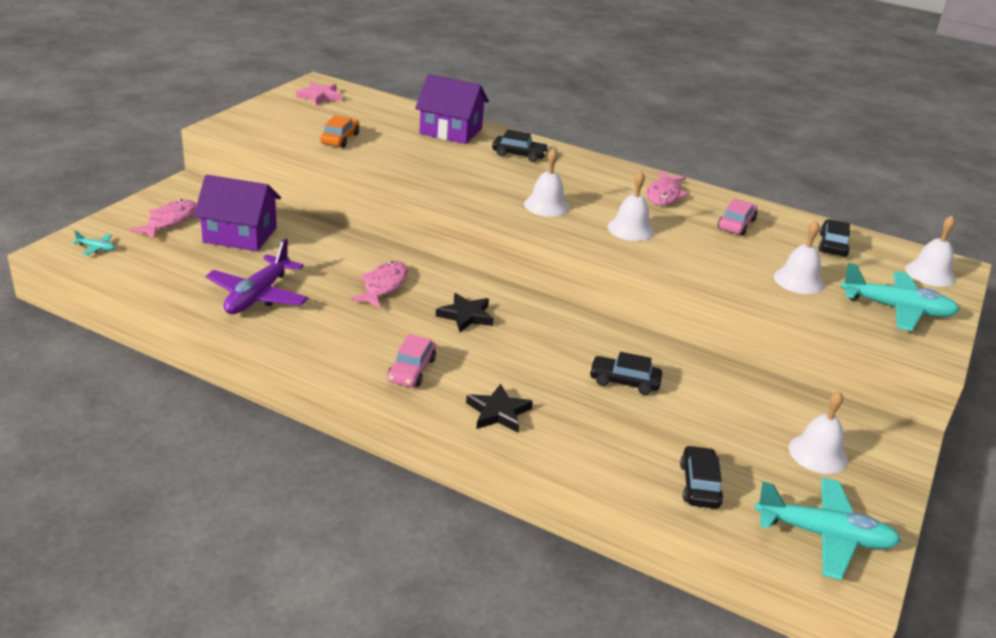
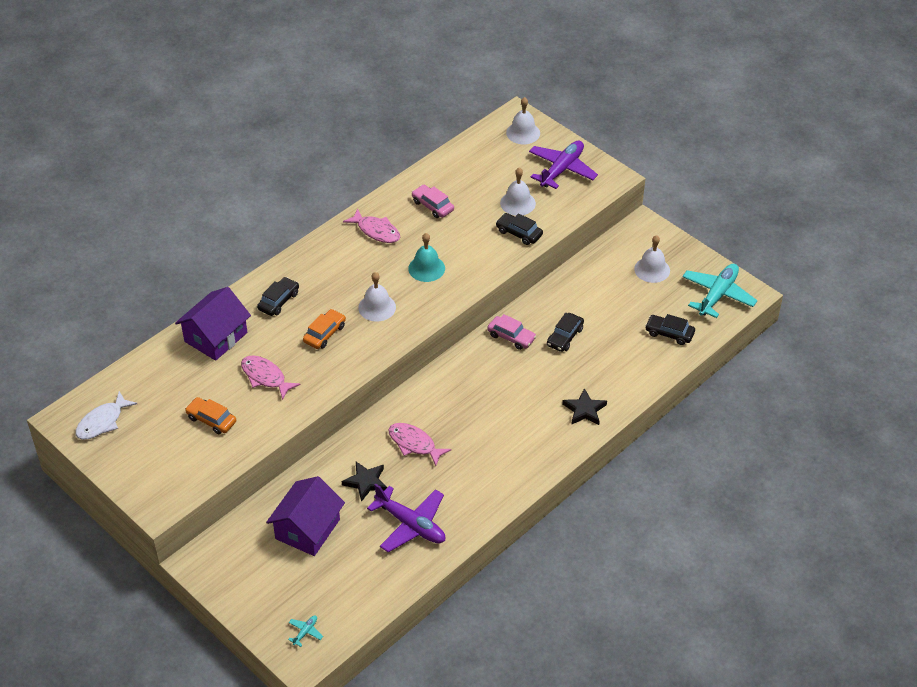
camera: 70 degrees left, 15 degrees up
pink fish [129,199,196,239] -> pink fish moved to [241,355,301,400]
pink star [296,82,341,105] -> white fish [75,391,137,440]
pink car [387,334,436,387] -> pink car moved to [487,314,536,350]
black star [436,293,494,332] -> black star moved to [342,462,387,502]
white bell [608,171,654,241] -> turquoise bell [408,233,445,282]
black car [818,219,850,257] -> black car moved to [496,213,543,245]
turquoise plane [841,263,959,331] -> purple plane [529,141,598,189]
none -> orange car [303,309,346,349]

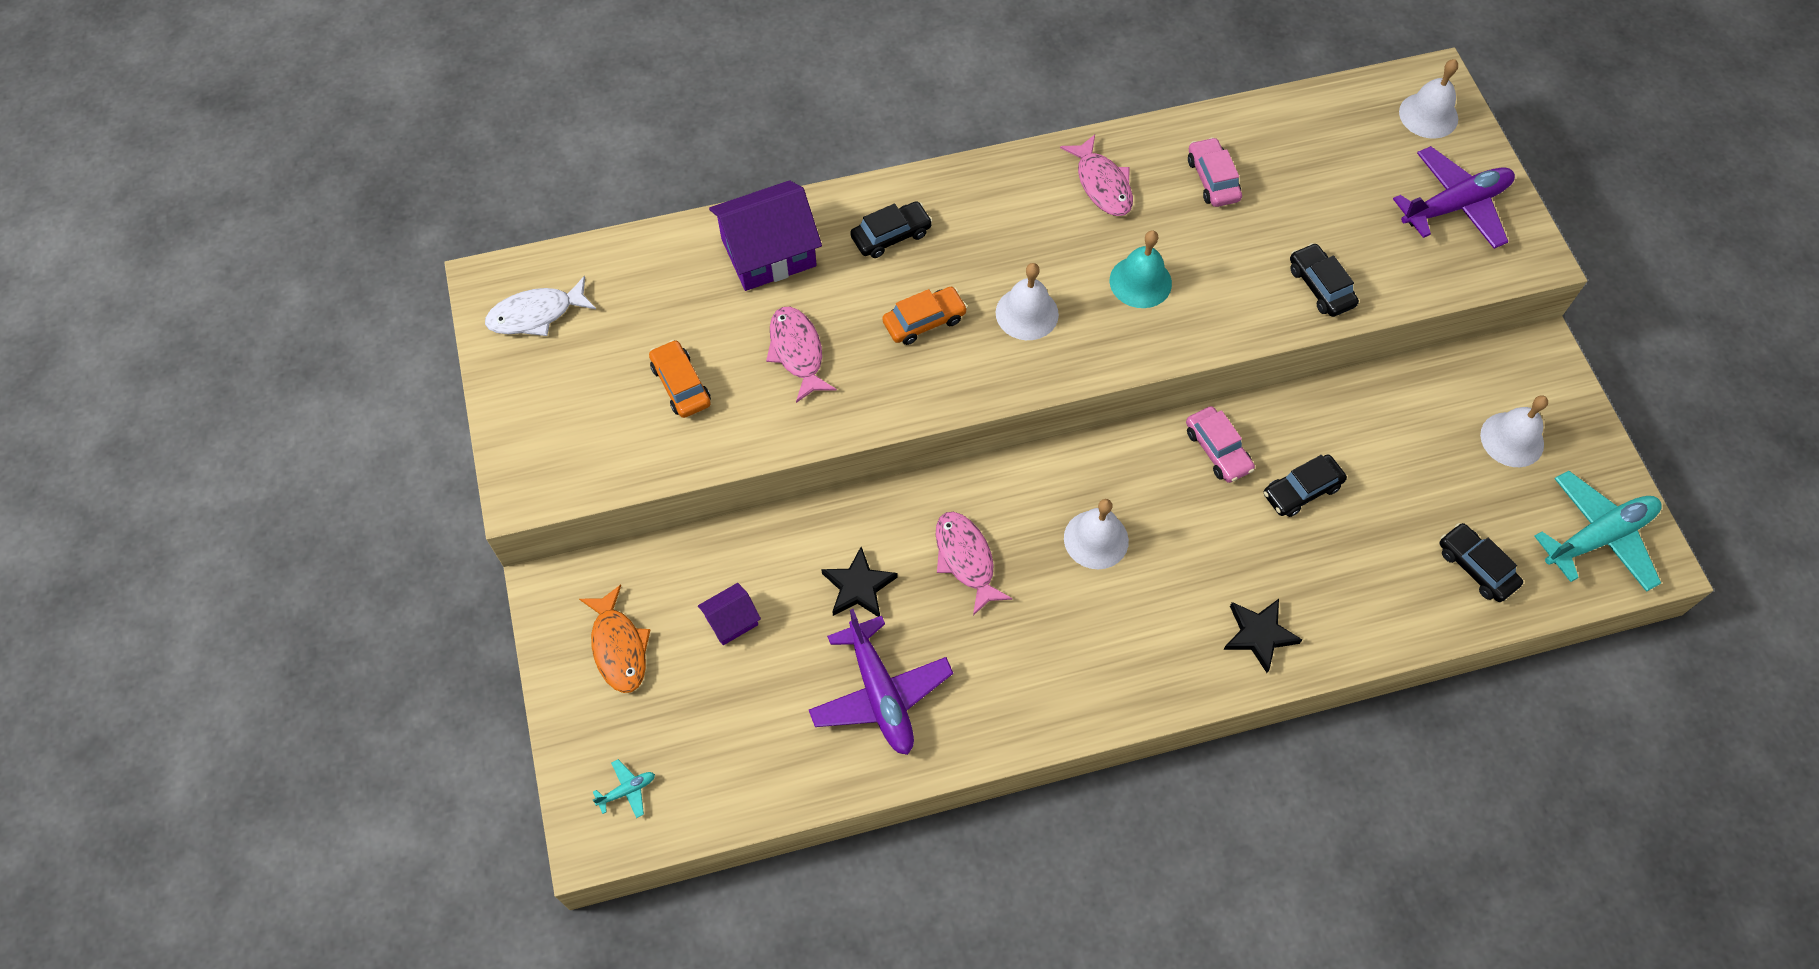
camera: 30 degrees right, 15 degrees up
purple house [266,476,345,556] -> purple house [698,583,761,645], size x0.50
white bell [500,167,536,216] -> white bell moved to [1064,499,1129,569]
none -> orange fish [579,585,650,693]

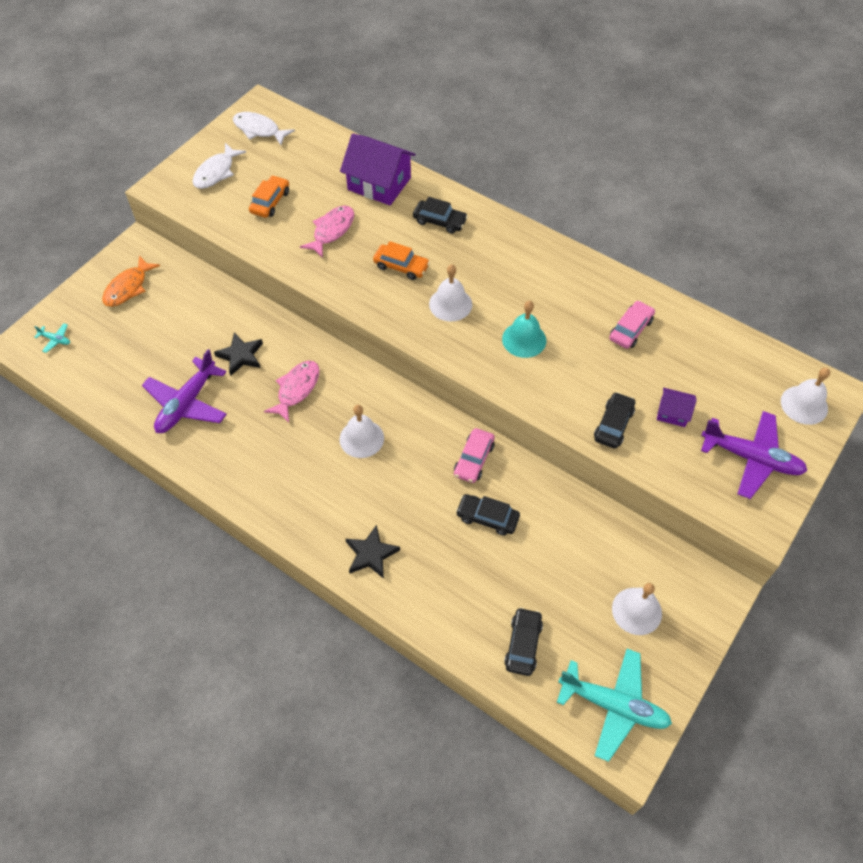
camera: 50 degrees right, 5 degrees down
purple house [698,583,761,645] -> purple house moved to [657,388,697,427]
pink fish [1060,134,1133,216] -> none
none -> white fish [192,143,246,189]

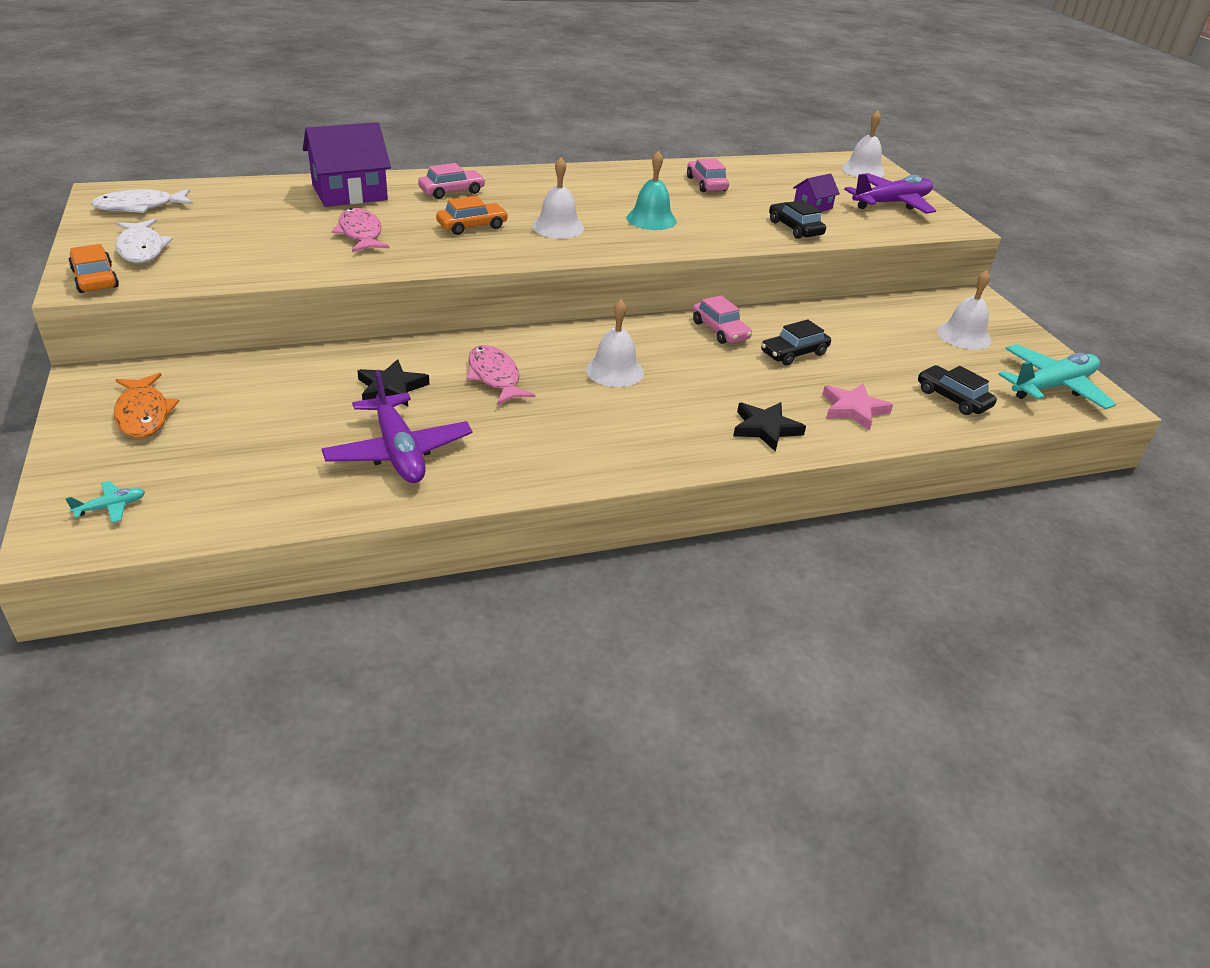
camera: 55 degrees left, 20 degrees down
orange car [249,175,289,218] -> orange car moved to [68,244,119,293]
black car [413,197,468,234] -> pink car [418,163,486,199]
none -> pink star [822,383,893,431]

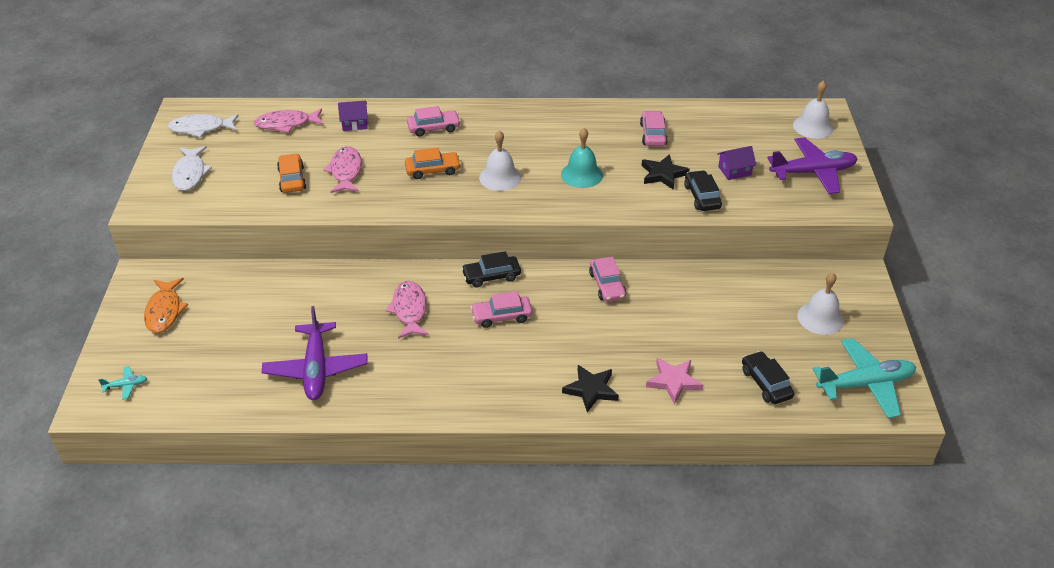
camera: 20 degrees right, 5 degrees up
orange car [68,244,119,293] -> orange car moved to [277,153,306,193]
purple house [303,122,391,207] -> purple house [338,100,368,131], size x0.50
black star [358,359,429,406] -> black star moved to [642,154,690,190]
white bell [586,300,644,387] -> pink car [471,291,532,328]
black car [761,319,831,365] -> black car moved to [461,251,521,288]
none -> pink fish [254,109,323,133]

